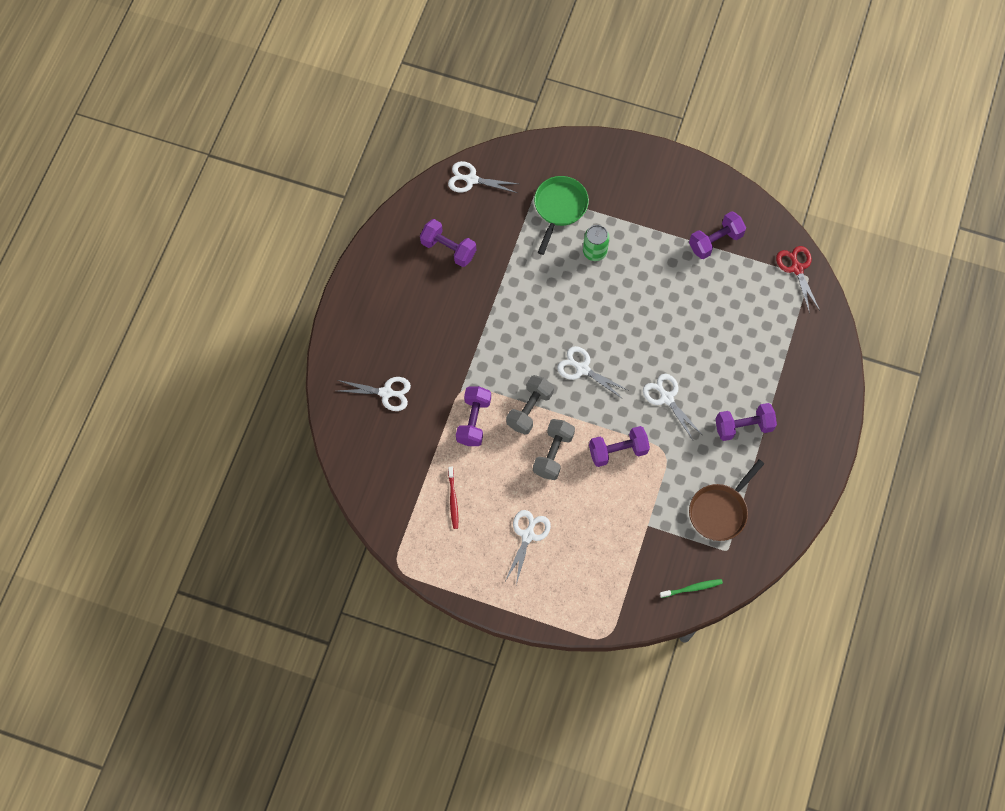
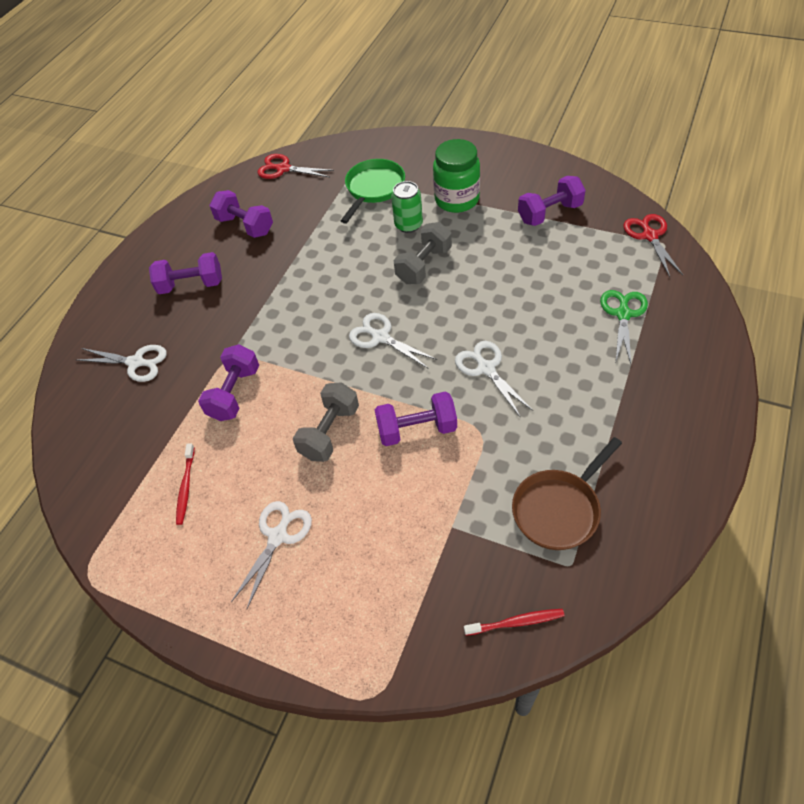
camera: 10 degrees right, 15 degrees down
white scissors [448,161,518,193] -> red scissors [258,154,334,179]
grey dumbbell [506,375,554,435] -> grey dumbbell moved to [394,222,452,284]
green toothbrush [660,579,723,598] -> red toothbrush [464,609,564,636]
purple dumbbell [716,403,777,441] -> purple dumbbell moved to [149,252,222,294]
none -> green jar [433,139,480,213]
none -> green scissors [600,290,648,364]

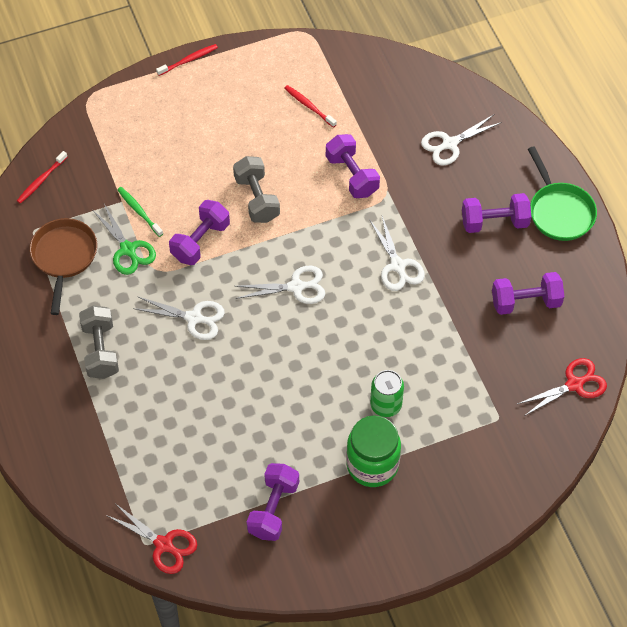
camera: 130 degrees right, 5 degrees up
purple dumbbell [149,252,222,294] -> purple dumbbell turned 45 degrees clockwise [462,193,531,233]
white scissors [231,501,312,609] -> white scissors moved to [369,216,425,291]
green pan [341,159,405,224] -> green pan moved to [528,146,597,241]
grey dumbbell [394,222,452,284] -> grey dumbbell moved to [79,305,119,379]
green scissors [600,290,648,364] -> green scissors moved to [93,204,156,275]
none -> green toothbrush [117,187,163,237]
none -> red toothbrush [156,44,218,76]

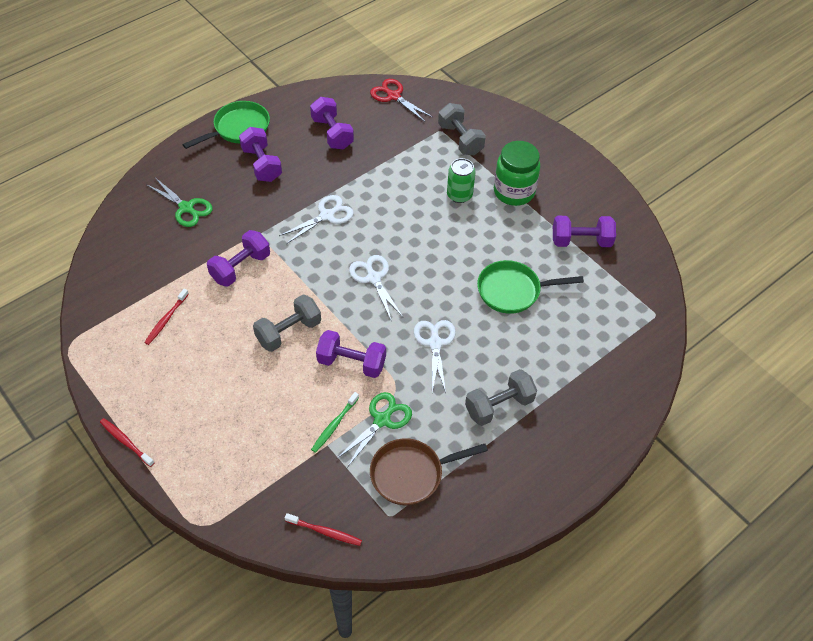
camera: 110 degrees left, 5 degrees down
red scissors [106,504,197,574] -> none
white scissors [421,114,502,165] -> green scissors [146,178,212,227]
none -> grey dumbbell [438,103,486,155]
none -> green pan [477,260,584,314]

